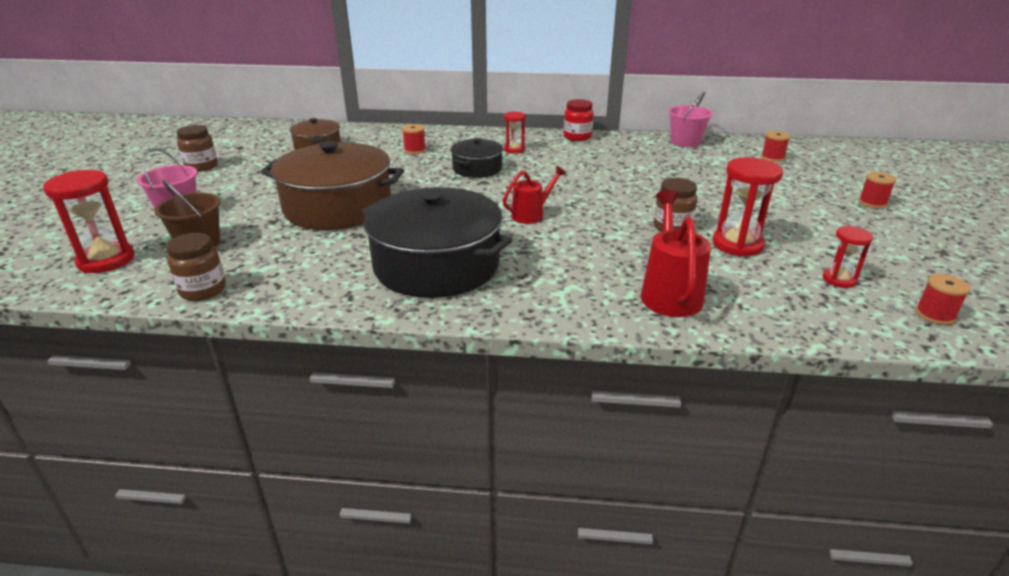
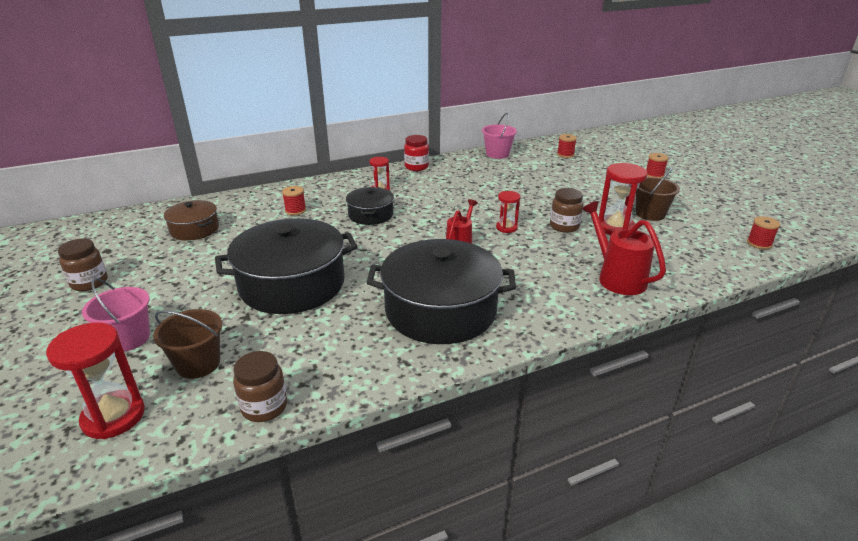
camera: 30 degrees left, 0 degrees up
brown pot [261,141,404,230] -> black pot [215,218,358,314]
red hourglass [823,226,873,288] -> red hourglass moved to [496,191,520,233]
none -> brown bucket [636,167,680,221]

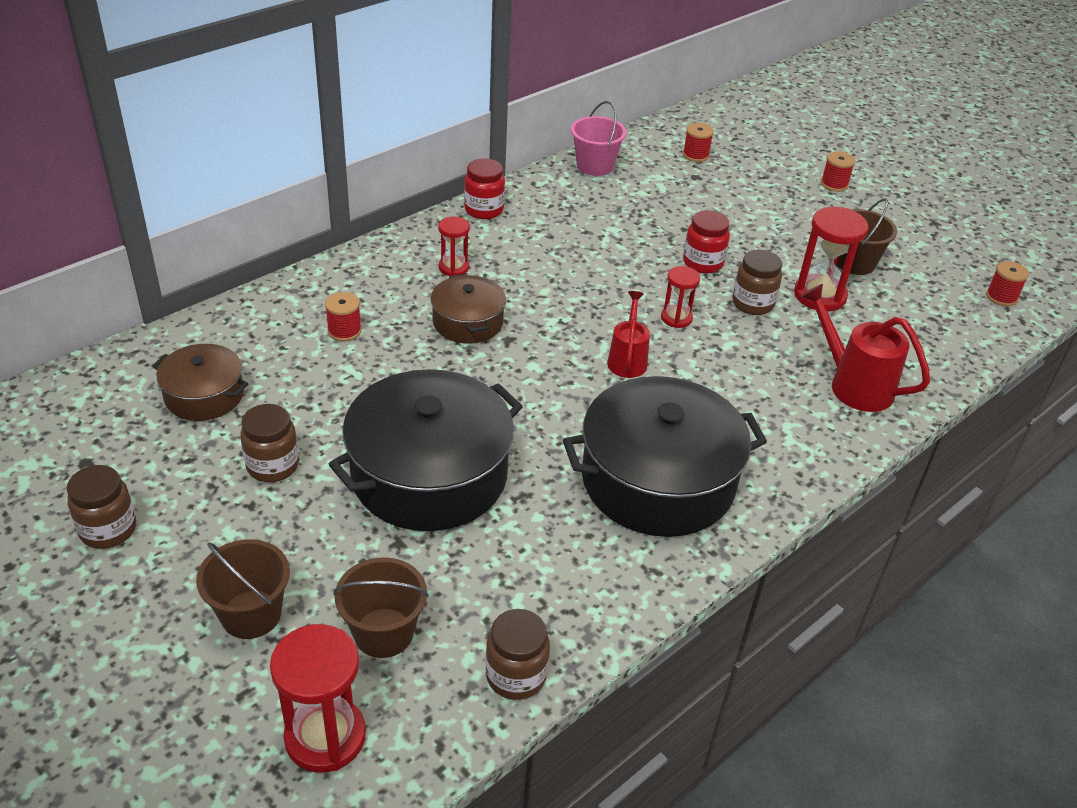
camera: 20 degrees left, 10 degrees up
pink bucket [82,278,150,352] -> brown bucket [196,539,290,639]
black pot [346,187,394,225] -> brown pot [431,274,506,344]
none -> brown jar [240,404,299,482]
none -> red jar [683,210,730,273]

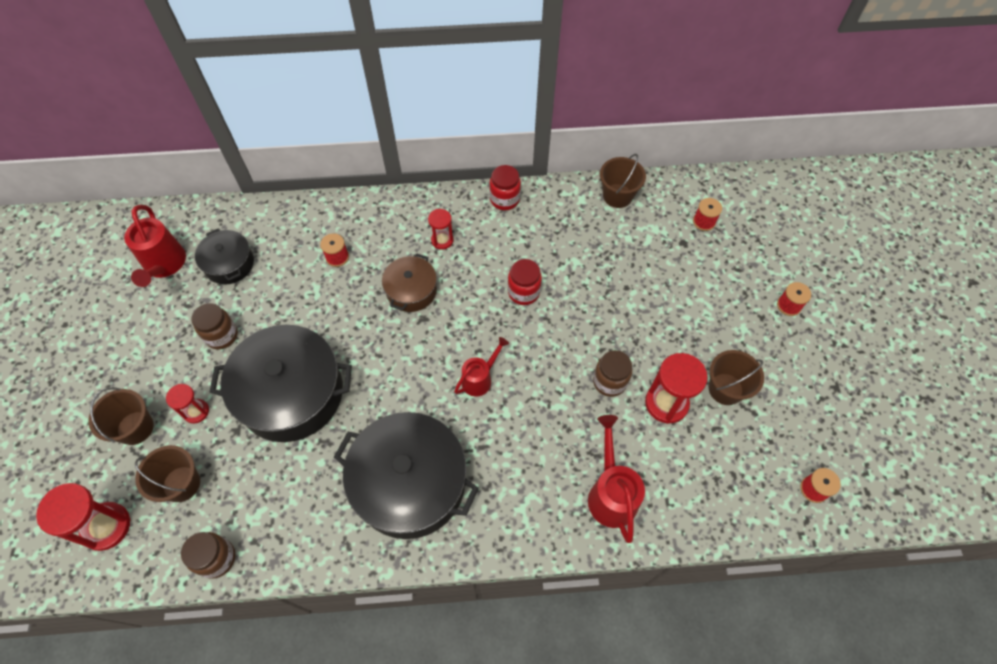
camera: 40 degrees right, 20 degrees up
brown jar [67,465,136,549] -> none
brown pot [153,344,249,421] -> black pot [195,229,254,284]
pink bucket [571,101,627,176] -> brown bucket [600,154,646,208]
red hourglass [661,266,700,328] -> red hourglass moved to [166,384,209,424]
red jar [683,210,730,273] -> red jar moved to [508,259,542,305]
none -> red watering can [124,205,186,287]

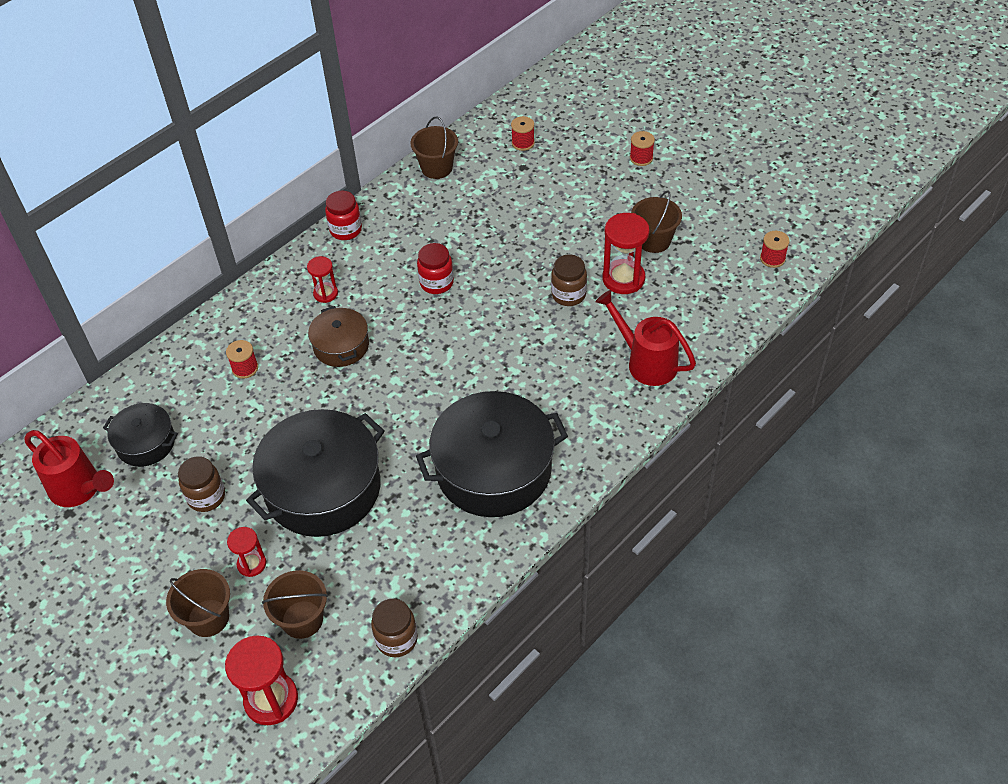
camera: 40 degrees left, 10 degrees down
red watering can [454,337,509,396] -> none

